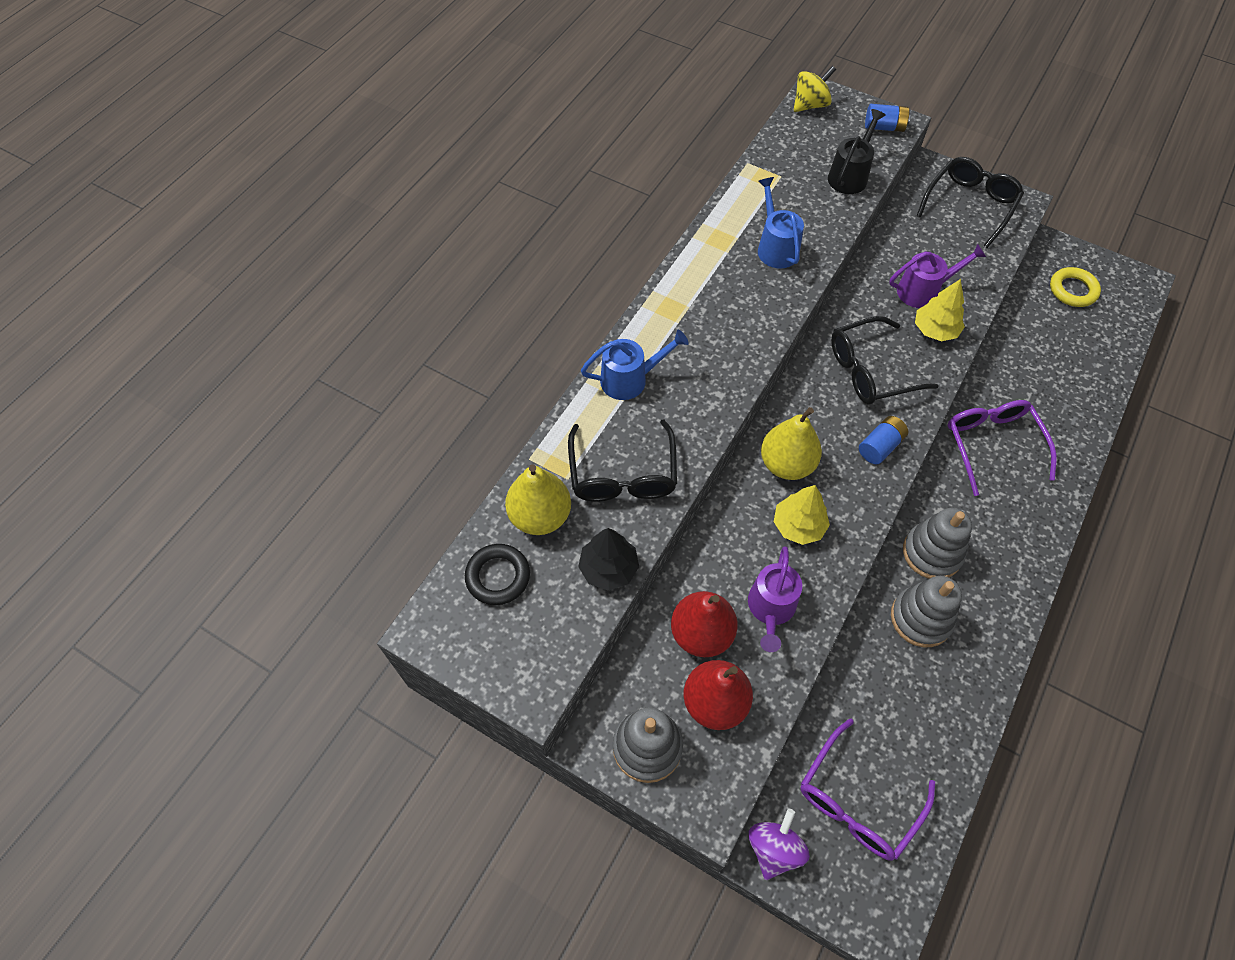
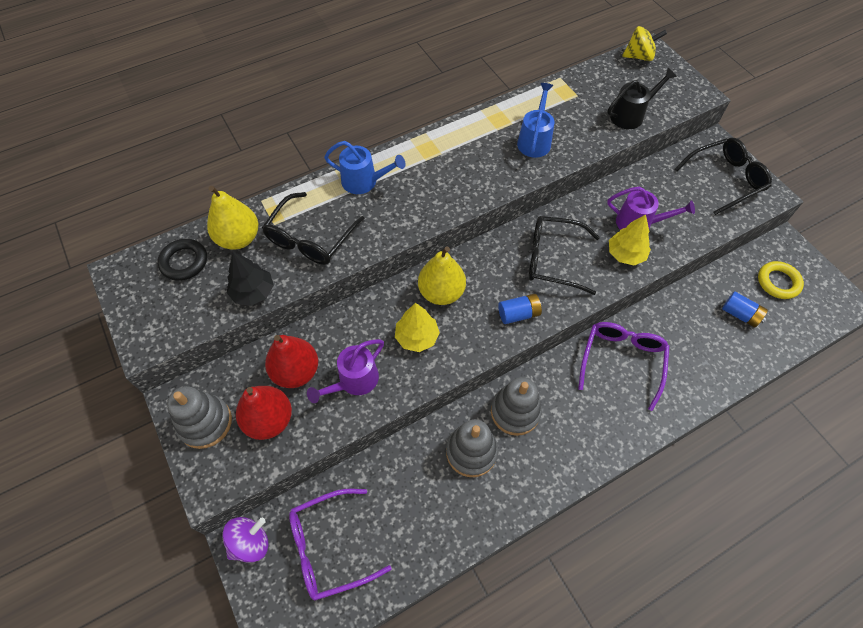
camera: 30 degrees right, 0 degrees up
blue battery [865,104,910,132] -> blue battery moved to [722,291,768,328]

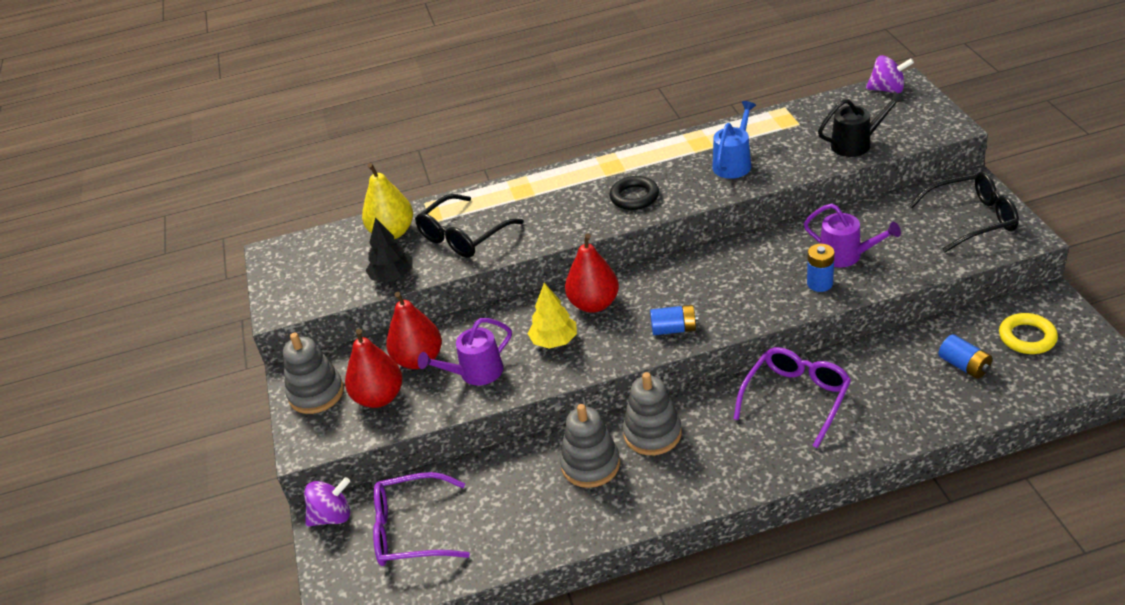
camera: 20 degrees right, 20 degrees down
black ring [157,239,207,281] -> black ring moved to [610,176,659,210]
blue watering can [324,141,406,194] -> none
yellow pear [418,246,466,305] -> red pear [565,233,619,313]
black glasses [529,216,600,295] -> none
yellow tree [609,214,651,265] -> blue battery [807,244,835,292]
yellow spinning top [622,26,667,61] -> purple spinning top [866,55,914,93]

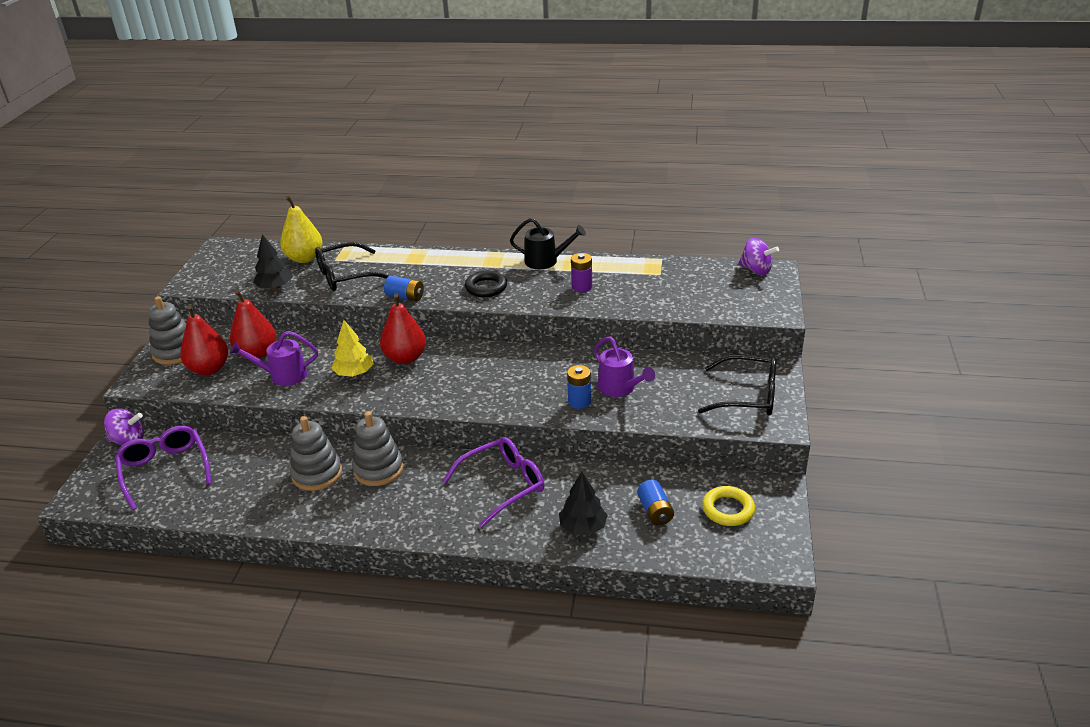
camera: 20 degrees right, 5 degrees down
purple glasses [373,472,470,566] -> purple glasses turned 45 degrees clockwise [115,426,212,510]
blue battery [650,305,699,335] -> blue battery moved to [384,275,424,301]
blue watering can [712,101,756,179] -> purple battery [571,253,592,292]
black watering can [818,91,904,157] -> black watering can moved to [510,218,586,269]
none -> black tree [559,472,608,535]

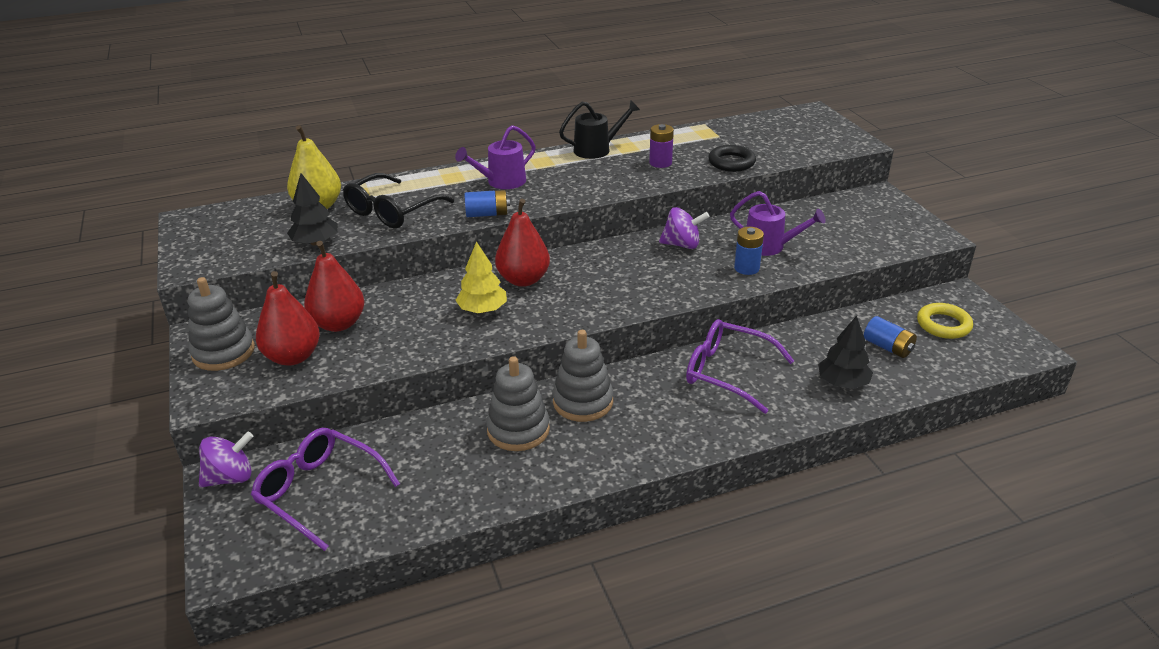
camera: 30 degrees left, 0 degrees up
purple watering can [230,331,318,386] -> purple watering can moved to [455,125,536,189]
purple glasses [443,437,545,527] -> purple glasses turned 90 degrees counterclockwise [686,319,794,414]
black ring [465,271,507,297] -> black ring moved to [708,145,756,172]
black glasses [698,355,777,415] -> none
purple spinning top [738,238,779,275] -> purple spinning top moved to [659,207,709,249]

